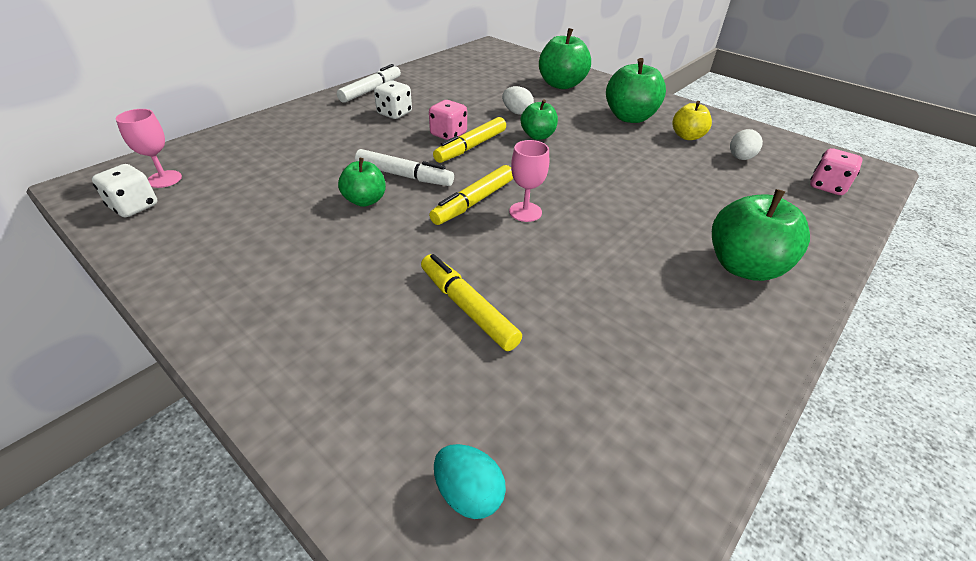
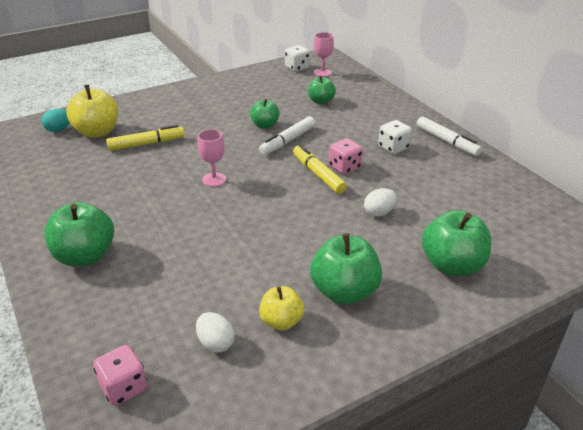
camera: 110 degrees right, 5 degrees down
yellow marker [429,165,513,225] -> none
green apple [521,99,558,140] -> green apple moved to [308,75,336,104]
none -> yellow apple [66,85,118,138]

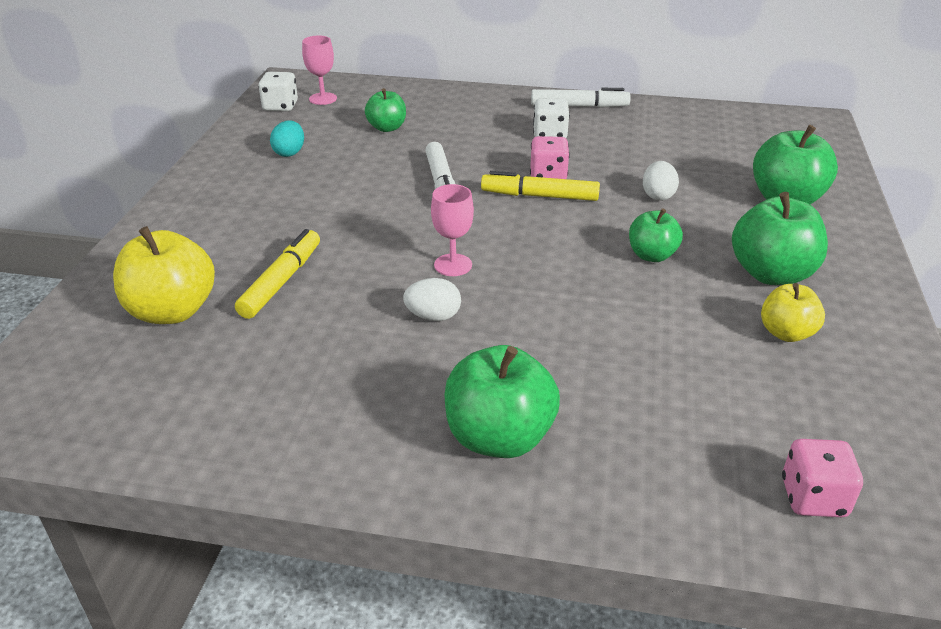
camera: 50 degrees left, 0 degrees up
turquoise egg [42,109,70,132] -> turquoise egg moved to [270,120,304,157]
white egg [196,312,235,353] -> white egg moved to [403,278,461,321]
green apple [250,99,280,129] -> green apple moved to [629,208,683,262]

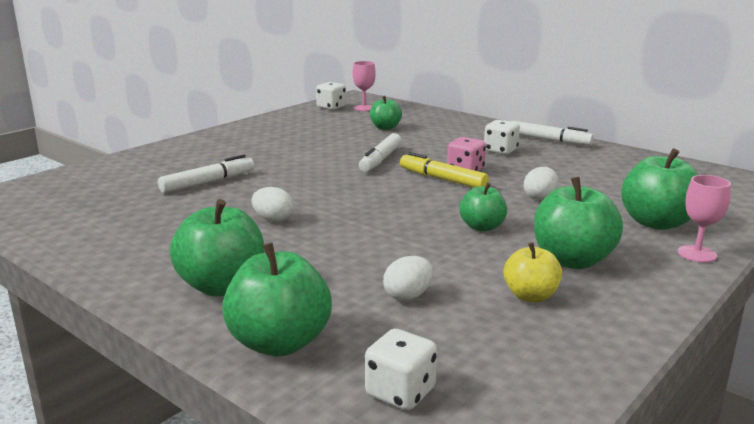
camera: 30 degrees right, 15 degrees down
yellow apple [113,226,215,324] -> none
yellow marker [235,229,320,319] -> white marker [158,155,254,193]
turquoise egg [270,120,304,157] -> none
pink goblet [431,184,474,276] -> pink goblet moved to [678,175,731,263]
pink dice [782,439,863,517] -> white dice [365,329,437,411]
none -> green apple [222,242,332,356]
none -> white egg [383,256,433,301]

